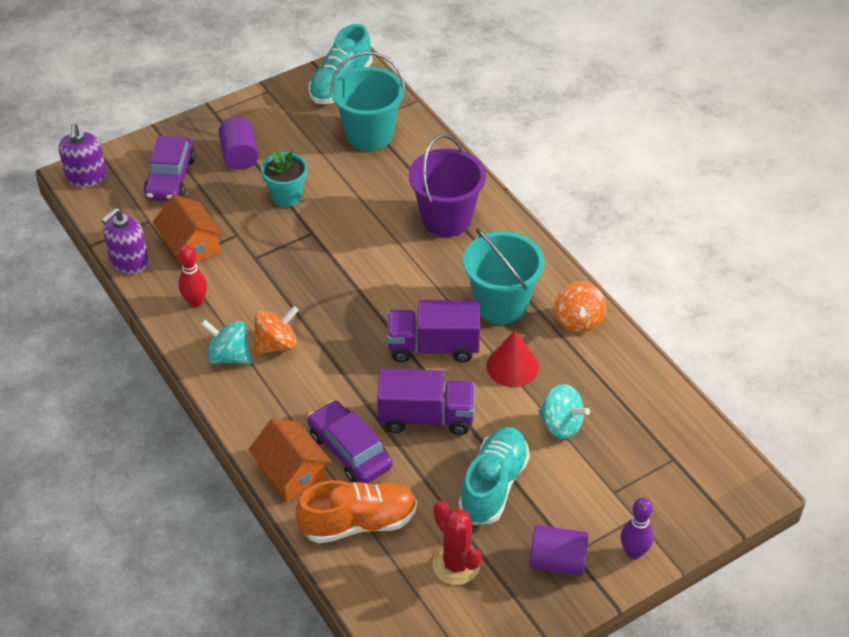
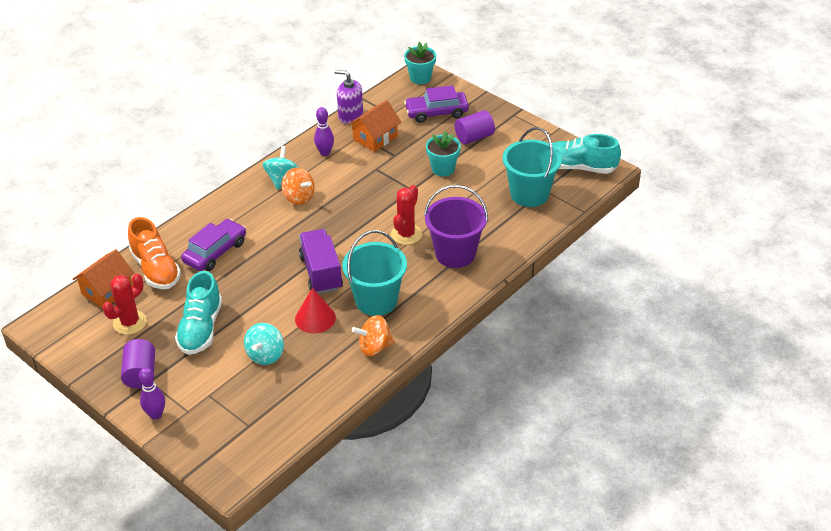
camera: 75 degrees right, 5 degrees down
purple soap dispenser [58,123,107,188] -> turquoise flower pot [404,42,436,84]
red bowling pin [178,245,207,307] -> purple bowling pin [314,107,334,156]
orange house [248,419,332,502] -> orange house moved to [73,249,134,308]
purple truck [377,369,475,435] -> none
turquoise shoe [459,427,530,525] -> turquoise shoe turned 90 degrees clockwise [175,271,222,355]
none -> red cactus [391,185,422,245]

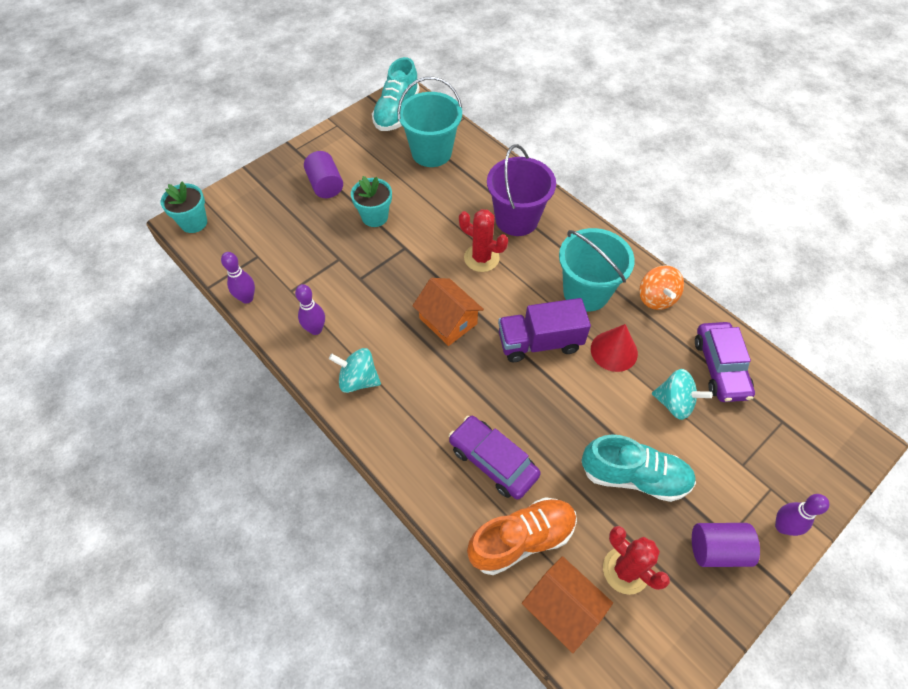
camera: 85 degrees left, 15 degrees up
orange spinning top [282,168,315,205] -> none
purple soap dispenser [335,70,363,124] -> purple bowling pin [221,252,255,304]
orange house [348,100,401,152] -> orange house moved to [413,278,484,346]
purple car [404,85,469,123] -> purple car moved to [695,322,755,402]

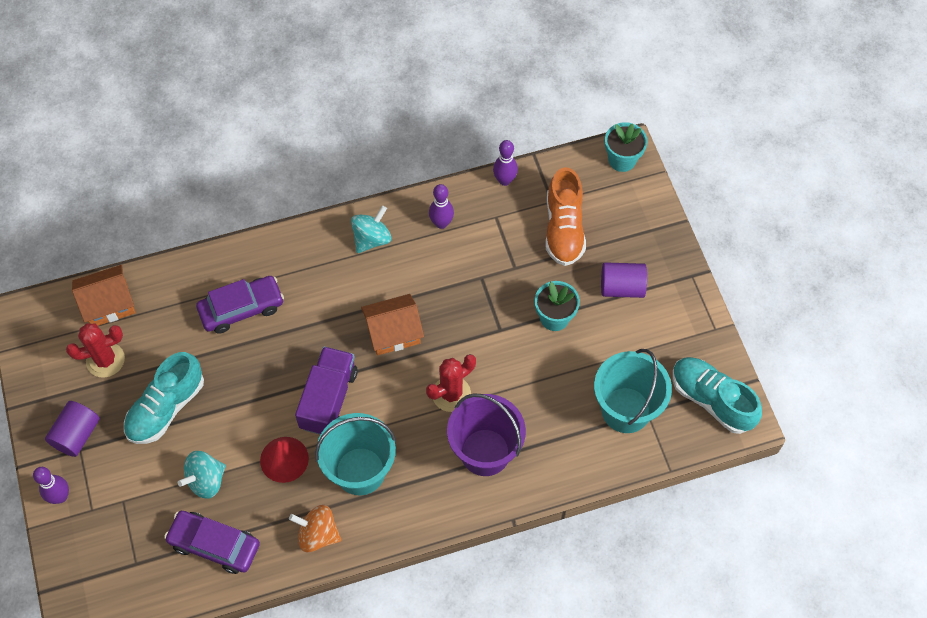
camera: 115 degrees right, 5 degrees up
orange shoe [467,497,577,575] -> orange shoe moved to [546,167,586,266]

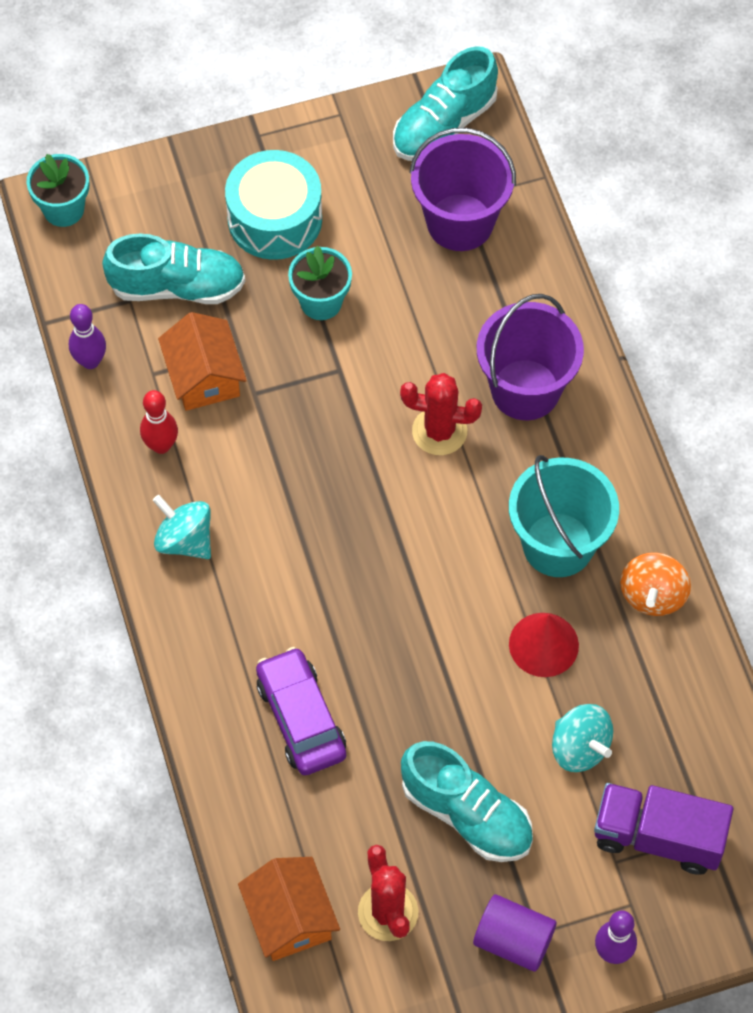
camera: 90 degrees left, 0 degrees up
purple car [164,511,260,574] -> none
purple truck [295,346,358,435] -> purple truck moved to [594,783,733,875]
orange house [361,294,424,355] -> orange house moved to [158,312,247,411]
red cactus [426,354,476,412] -> red cactus turned 45 degrees counterclockwise [400,373,482,455]
purple bowling pin [429,184,454,229] -> red bowling pin [140,390,178,454]
orange shoe [546,167,586,266] -> turquoise shoe [102,234,245,304]
turquoise bucket [594,349,672,433] -> purple bucket [409,128,516,251]
purple cylinder [601,262,647,298] -> turquoise drum [225,150,322,260]

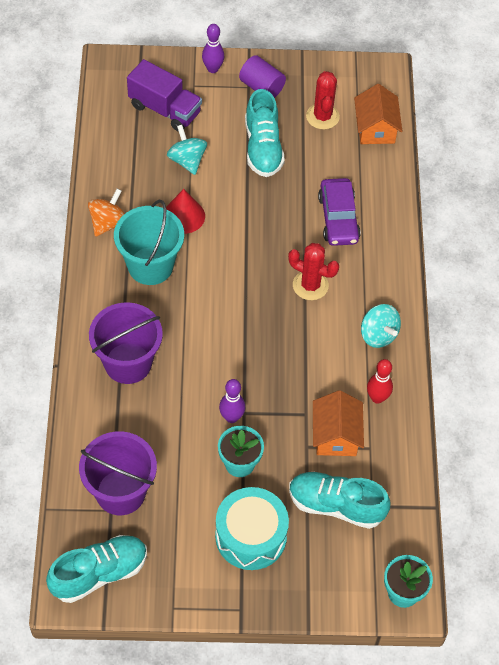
camera: 165 degrees left, 5 degrees down
purple bowling pin [69,304,106,369] -> purple bowling pin moved to [219,379,245,423]
red cactus [400,373,482,455] -> red cactus moved to [288,243,339,300]
turquoise shoe [401,741,533,862] -> turquoise shoe turned 150 degrees counterclockwise [245,89,285,177]

